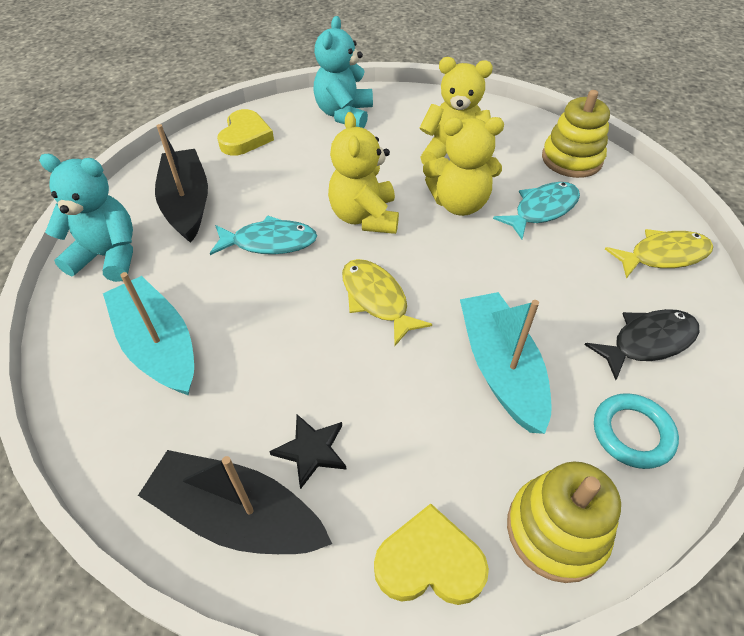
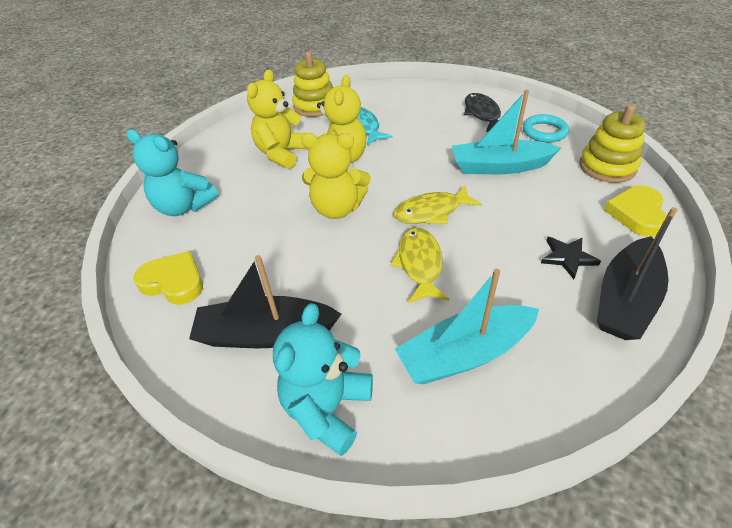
camera: 75 degrees left, 5 degrees down
turquoise fish [210,215,317,255] -> none
yellow fish [605,229,713,278] -> yellow fish moved to [390,227,449,303]

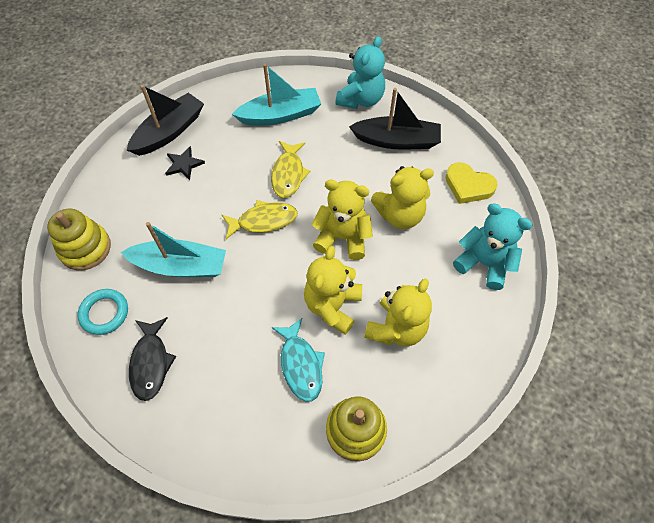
camera: 175 degrees left, 15 degrees up
yellow heart [604,186,667,237] -> none
none -> yellow teddy bear [371,166,434,229]

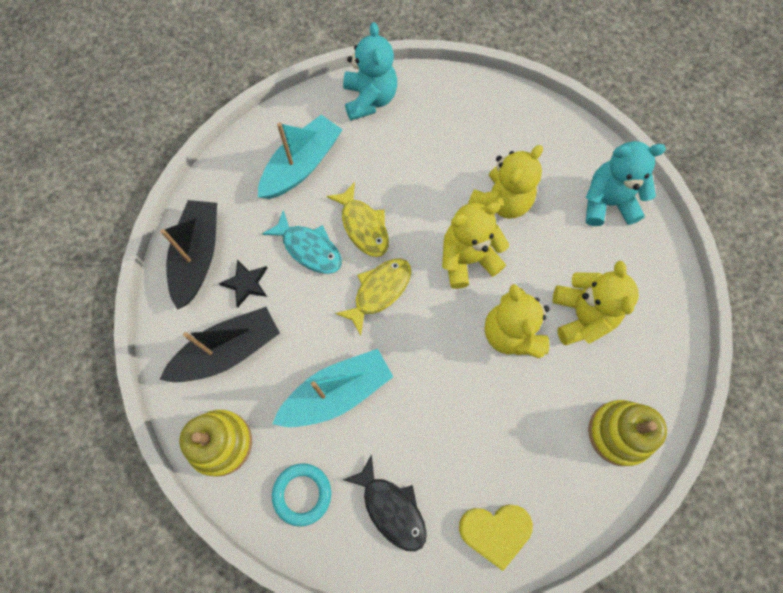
camera: 35 degrees left, 10 degrees up
turquoise fish [272,318,325,402] -> turquoise fish moved to [262,210,342,274]
black boat [349,88,441,149] -> black boat moved to [159,307,280,382]
yellow heart [445,162,498,204] -> yellow heart moved to [459,504,533,571]

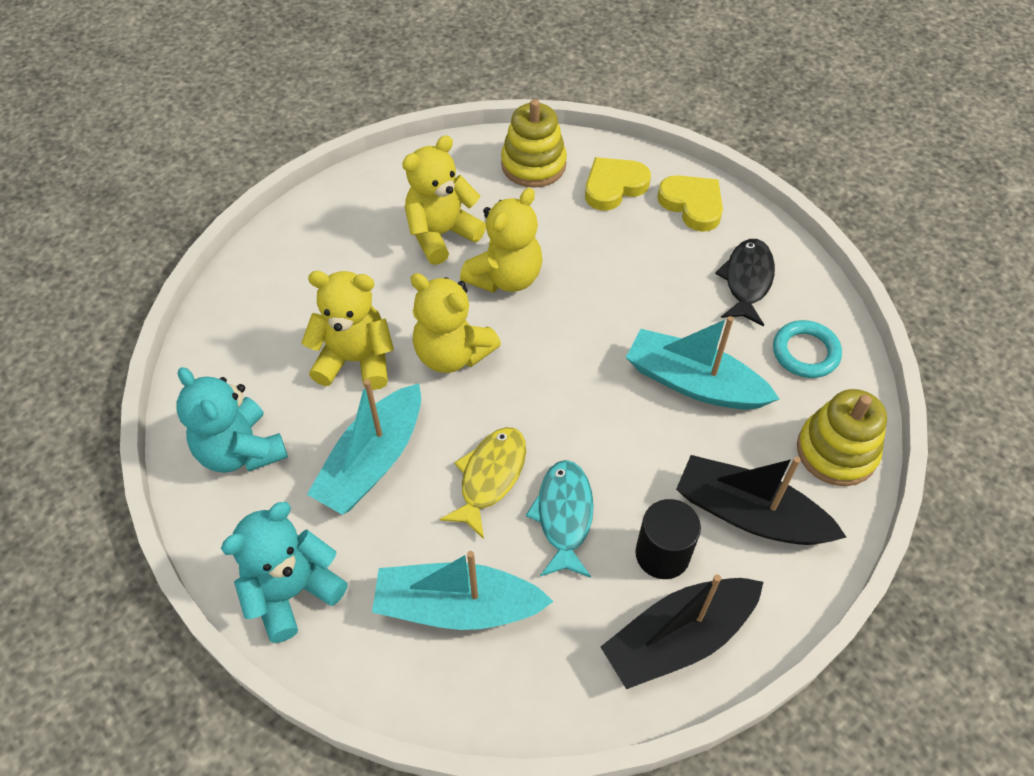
camera: 125 degrees left, 15 degrees down
black star [219,259,267,308] -> black cylinder [635,499,701,579]
yellow fish [335,258,411,336] -> none
turquoise teddy bear [586,141,666,226] -> turquoise teddy bear moved to [176,367,288,473]
none -> turquoise boat [307,379,421,515]
none -> yellow heart [585,157,651,211]

